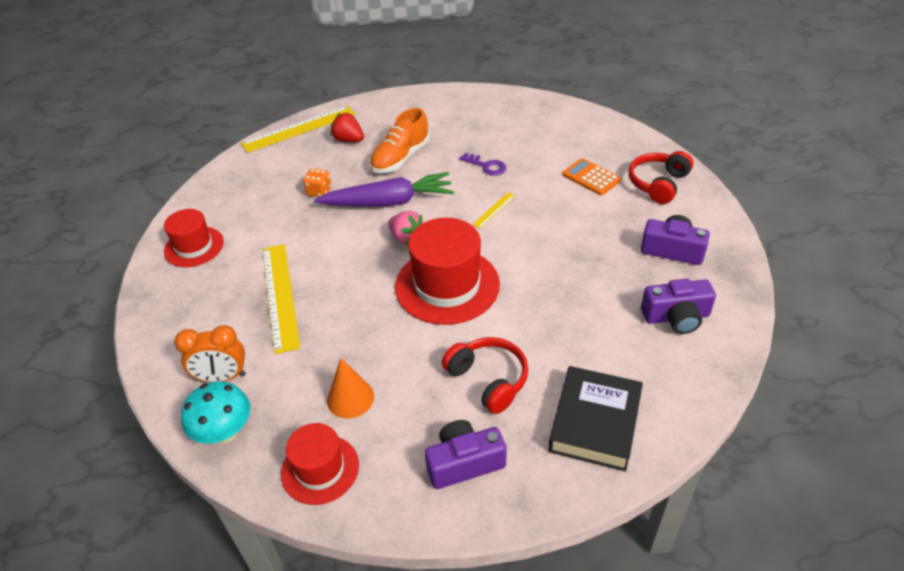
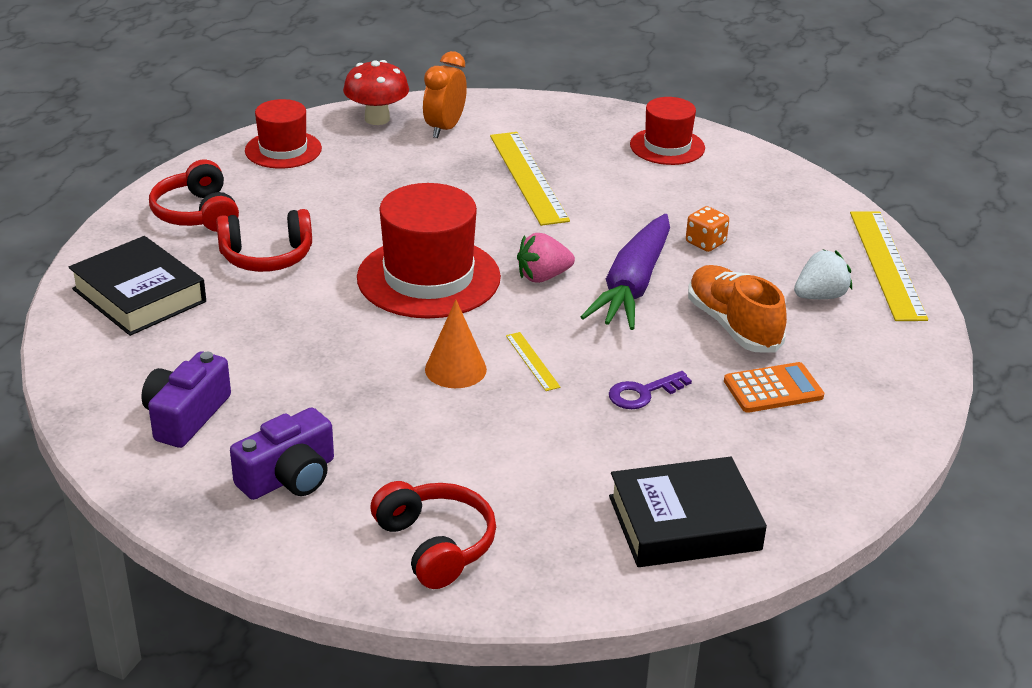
camera: 115 degrees right, 10 degrees down
turquoise mushroom [181,381,250,444] -> red mushroom [343,60,409,125]
yellow ruler [262,244,300,354] -> yellow ruler turned 60 degrees clockwise [490,132,570,226]
orange cone [327,358,374,418] -> orange cone moved to [425,300,487,388]
red strawberry [330,113,364,142] -> white strawberry [794,250,852,299]
purple camera [425,420,507,489] -> red headphones [149,159,239,232]
orange calculator [562,158,621,196] -> orange calculator moved to [724,362,824,413]
none -> black book [609,457,767,567]

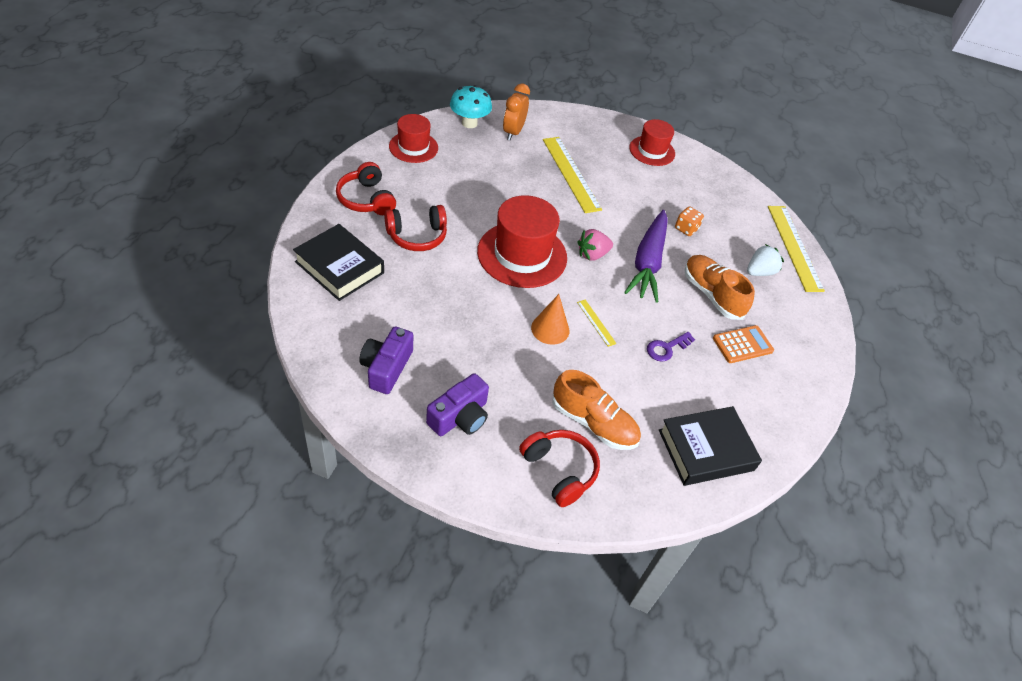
camera: 10 degrees left, 15 degrees up
red mushroom [343,60,409,125] -> turquoise mushroom [450,85,492,128]
none -> orange shoe [552,370,641,450]

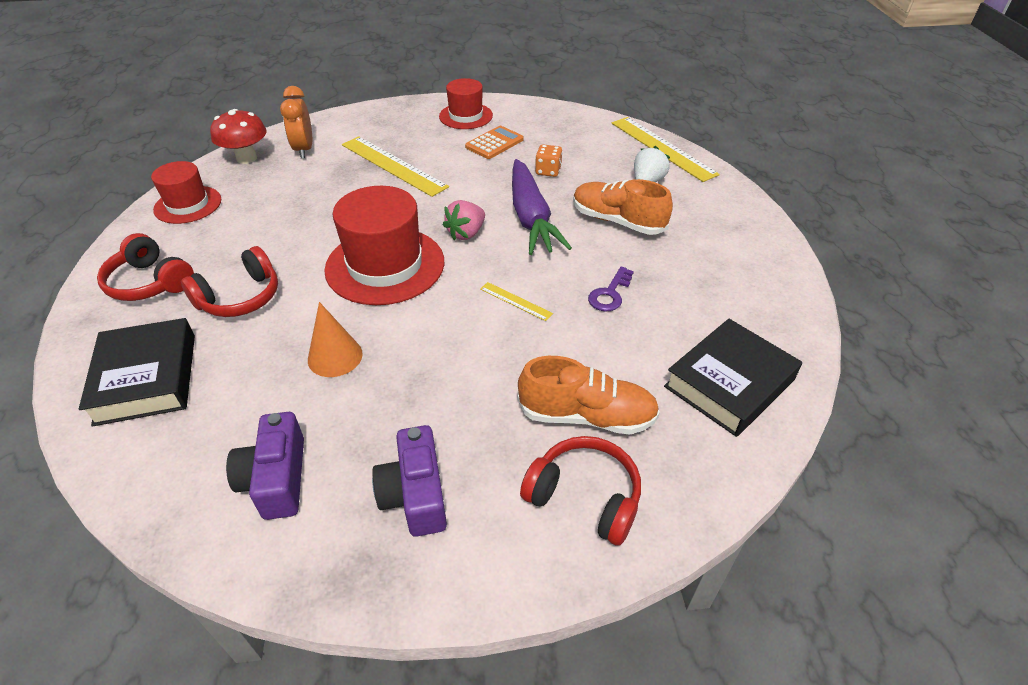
camera: 20 degrees left, 5 degrees down
black book [293,224,384,301] -> black book turned 60 degrees clockwise [79,318,195,427]
purple camera [426,373,489,436] -> purple camera turned 150 degrees clockwise [372,425,447,537]
turquoise mushroom [450,85,492,128] -> red mushroom [210,109,267,164]
orange cone [531,294,569,345] -> orange cone moved to [308,302,363,377]
orange calculator [713,325,774,363] -> orange calculator moved to [465,126,524,159]

